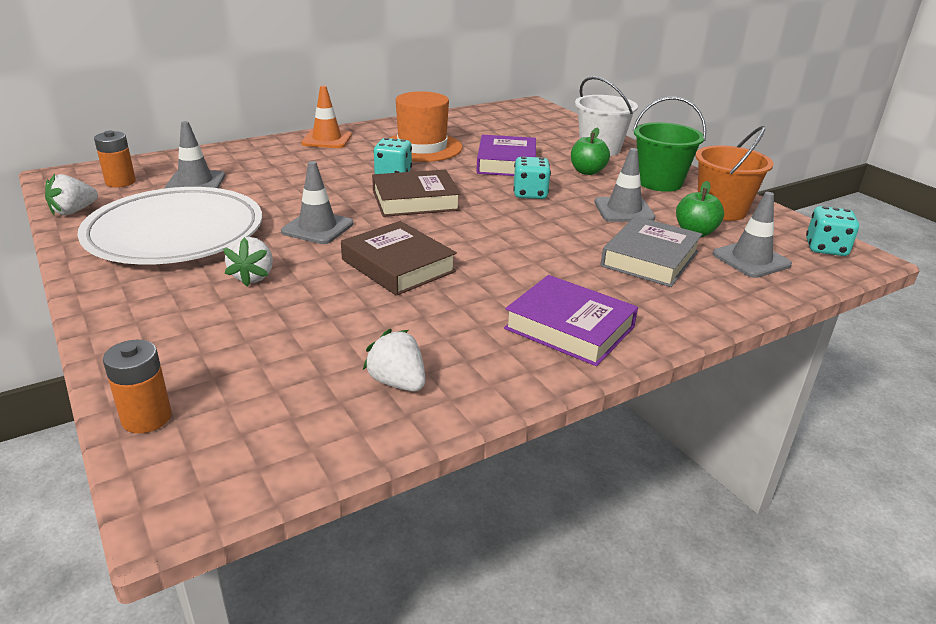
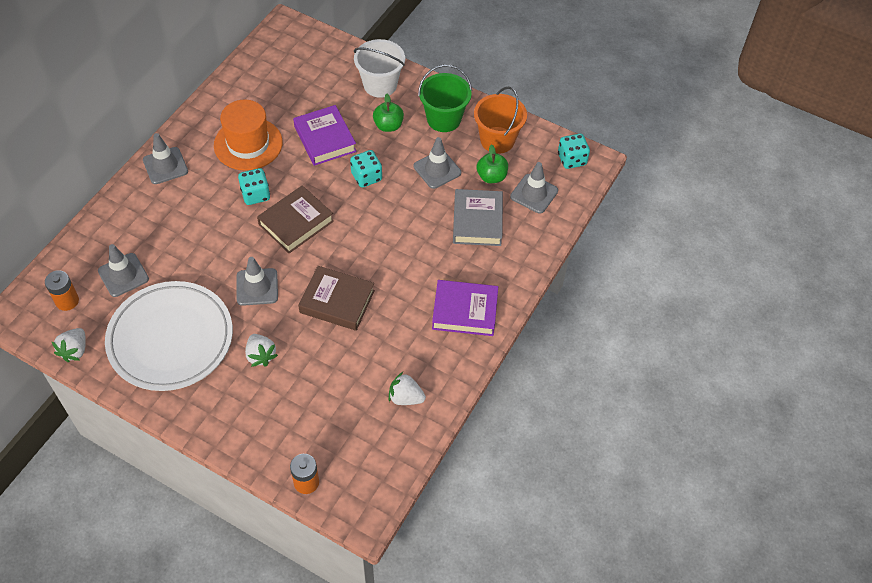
camera: 30 degrees left, 25 degrees up
orange traffic cone [301,86,352,148] -> grey traffic cone [143,133,188,184]

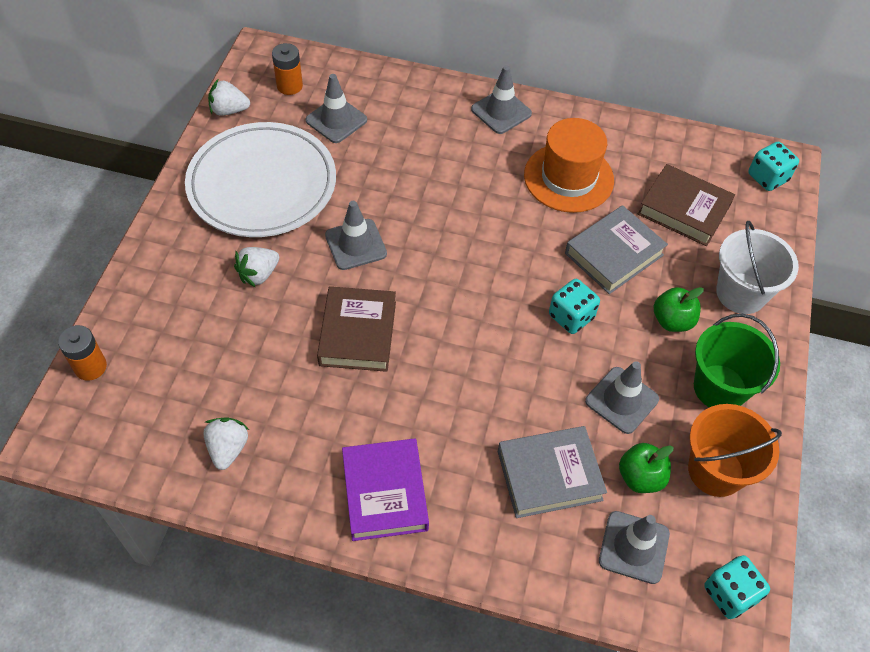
camera: 75 degrees right, 0 degrees up
turquoise dice [238,168,270,205] -> turquoise dice moved to [748,142,799,191]
brown book [257,185,334,253] -> brown book moved to [638,164,735,246]
purple book [293,105,356,166] -> grey book [565,205,668,294]

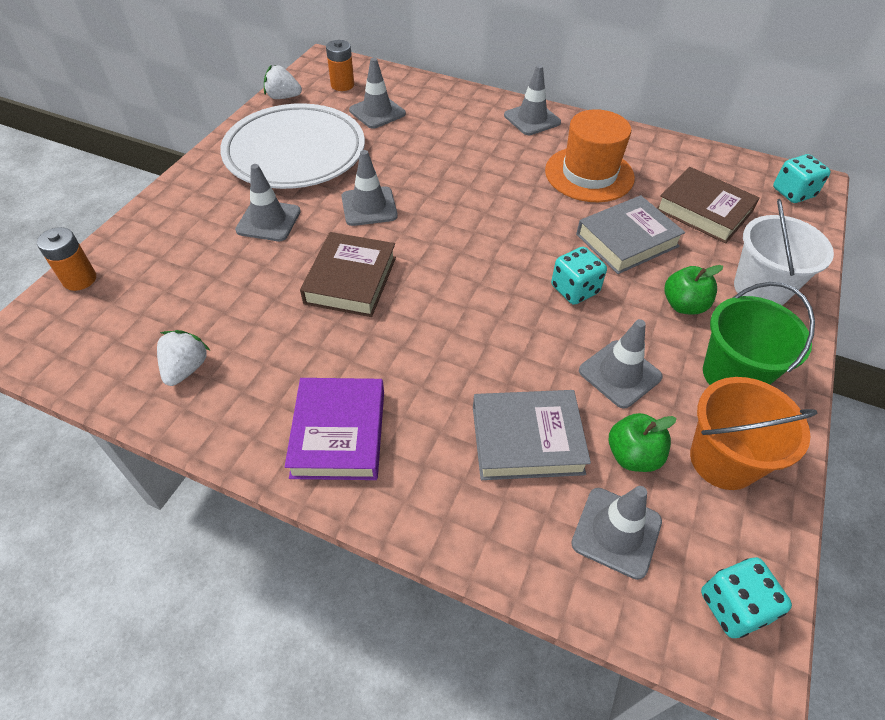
camera: 10 degrees right, 5 degrees down
white strawberry [234,247,279,288] -> grey traffic cone [235,164,301,241]

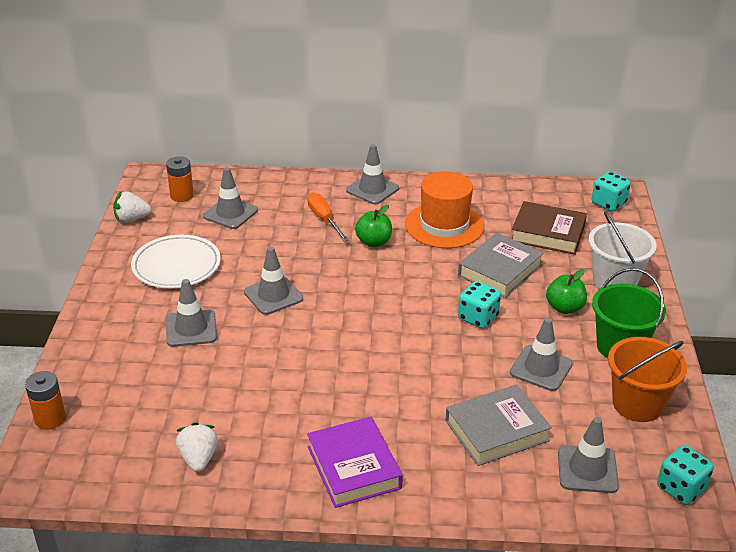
camera: 20 degrees left, 15 degrees down
white plate [220,103,365,189] -> white plate [131,235,221,288], size x0.65
brown book [300,232,396,317] -> none
green apple [609,413,676,472] -> green apple moved to [355,205,392,247]
none -> orange screwdriver [307,193,349,242]

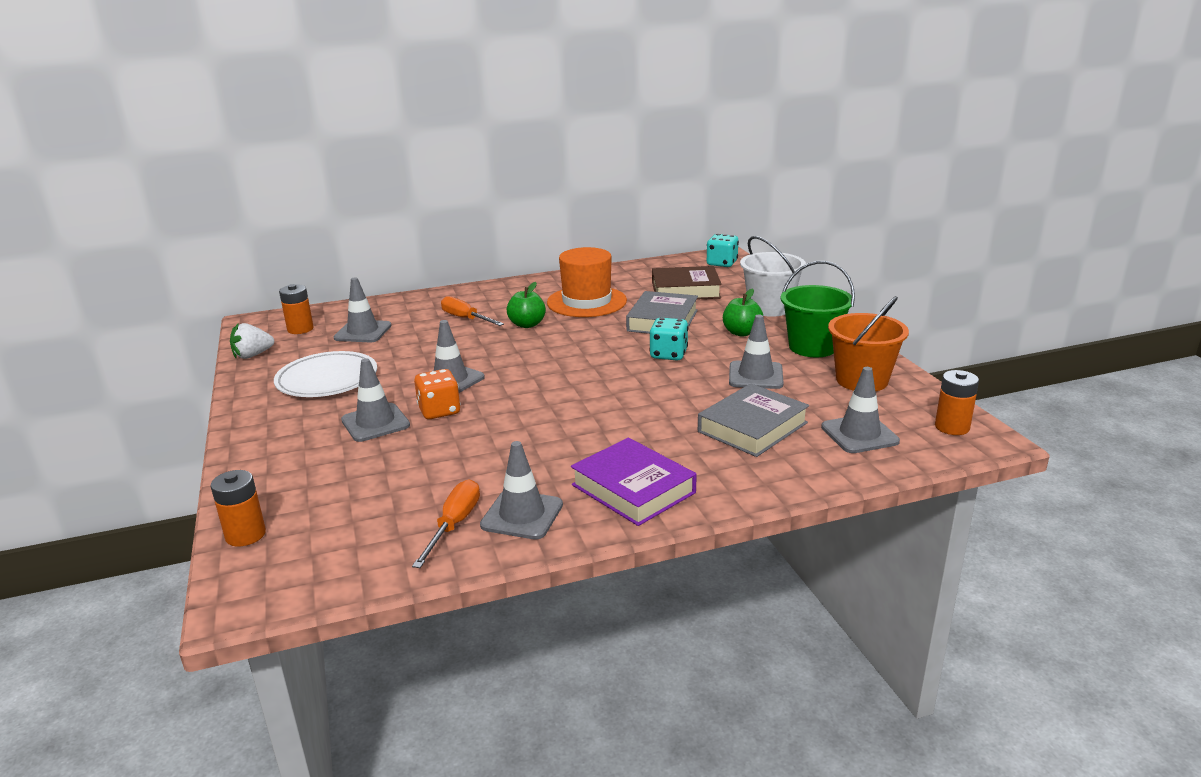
camera: 20 degrees left, 10 degrees down
white strawberry [176,422,218,472] -> orange screwdriver [412,479,480,568]
grey traffic cone [346,144,399,204] -> grey traffic cone moved to [480,441,563,540]
turquoise dice [657,445,714,505] -> orange battery [935,370,979,435]
none -> orange dice [414,369,461,419]

